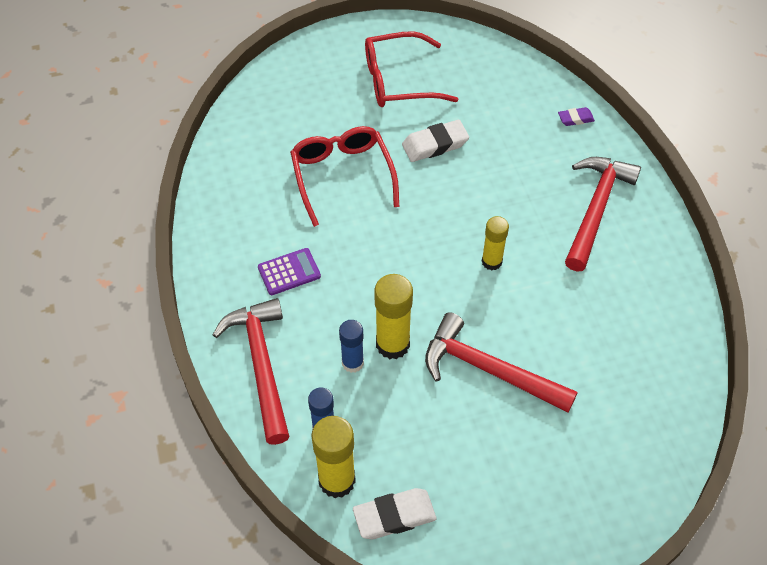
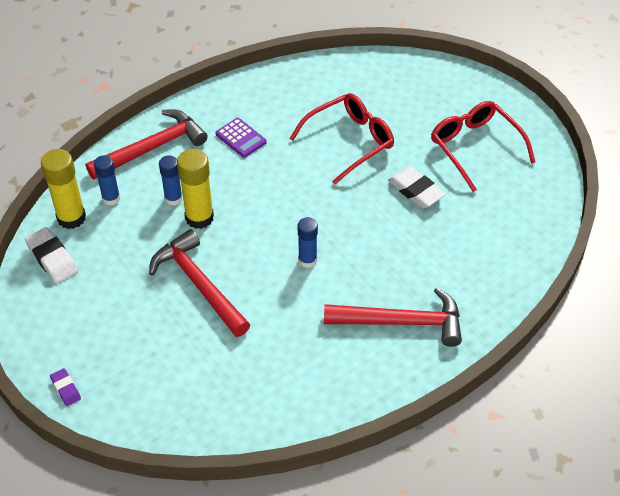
camera: 70 degrees right, 5 degrees down
red hammer [425,312,578,413] -> red hammer turned 45 degrees counterclockwise [149,229,250,337]
yellow glue stick [482,216,509,270] -> blue glue stick [298,217,318,268]
purple eraser [558,107,595,126] -> purple eraser moved to [50,368,81,406]

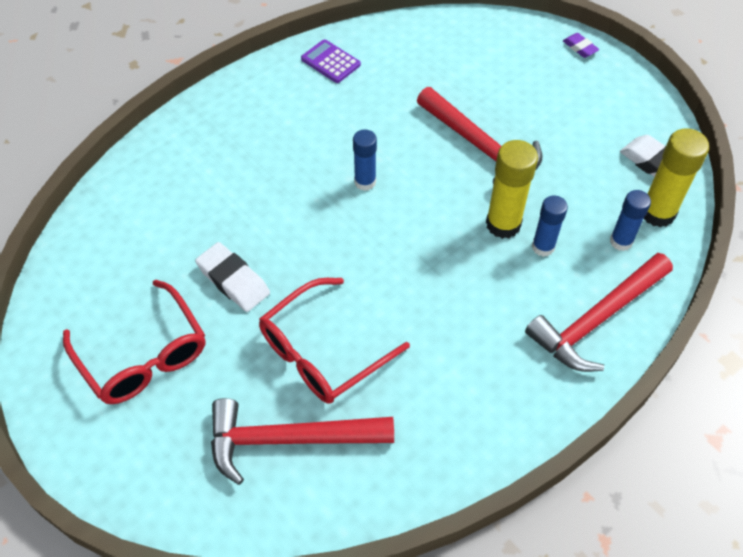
camera: 175 degrees right, 5 degrees up
purple calculator [215,118,267,158] -> purple calculator moved to [301,39,361,83]
red hammer [324,288,462,347] -> red hammer moved to [211,398,394,485]

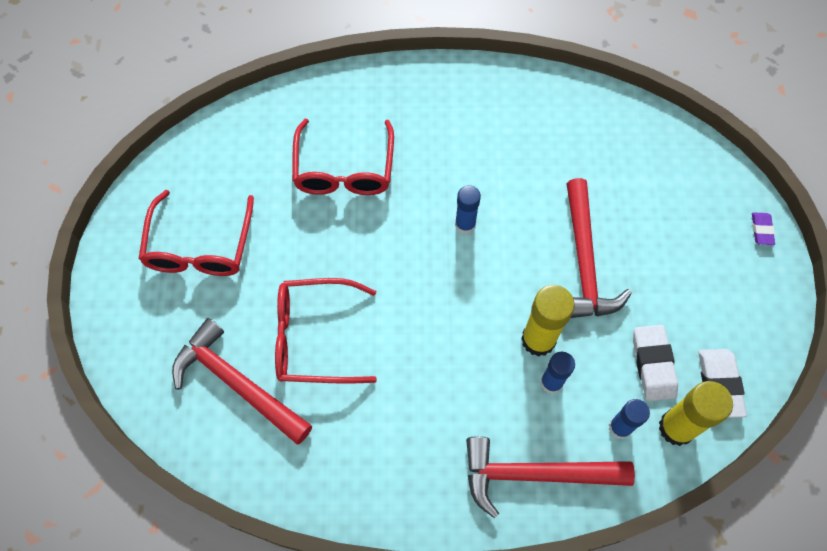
camera: 40 degrees right, 10 degrees up
white eraser [195,242,270,312] -> white eraser moved to [633,325,678,401]
purple calculator [301,39,361,83] -> none
none -> red glasses [292,119,394,195]

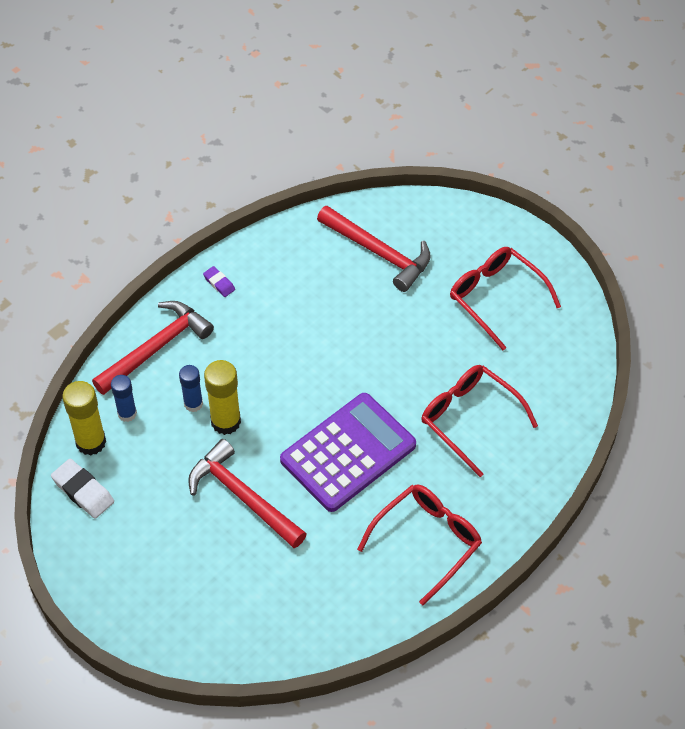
camera: 135 degrees right, 10 degrees down
red hammer [172,318,312,445] -> red hammer turned 45 degrees clockwise [317,206,431,292]
red glasses [275,278,377,384] -> red glasses moved to [357,484,482,605]
blue glue stick [455,185,481,234] -> purple calculator [280,393,416,512]
white eraser [633,325,678,401] -> none
purple eraser [752,212,775,245] -> purple eraser moved to [203,266,235,297]

